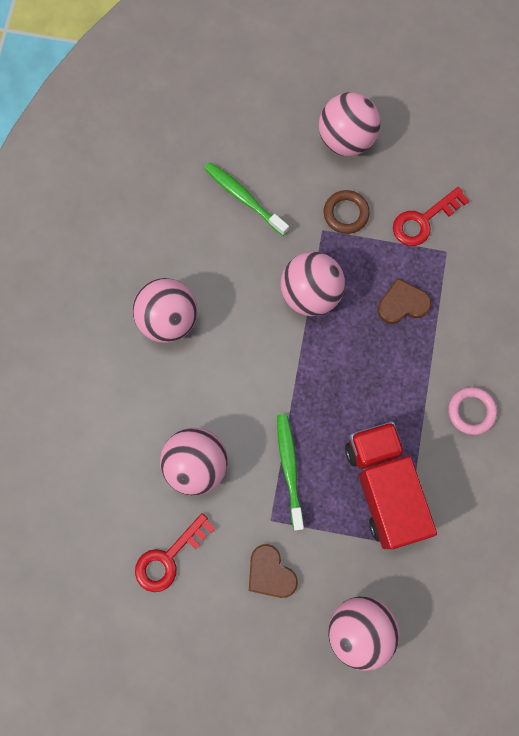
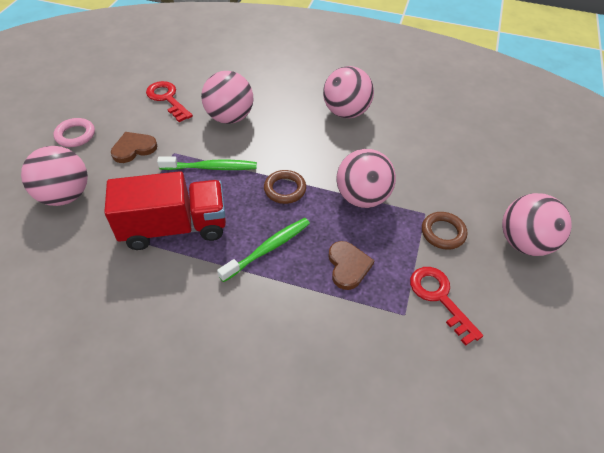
camera: 95 degrees right, 25 degrees down
green toothbrush [204,162,289,236] -> green toothbrush moved to [217,218,310,282]
pink ring [448,387,497,435] -> pink ring moved to [53,118,95,147]
none -> brown ring [264,170,306,204]

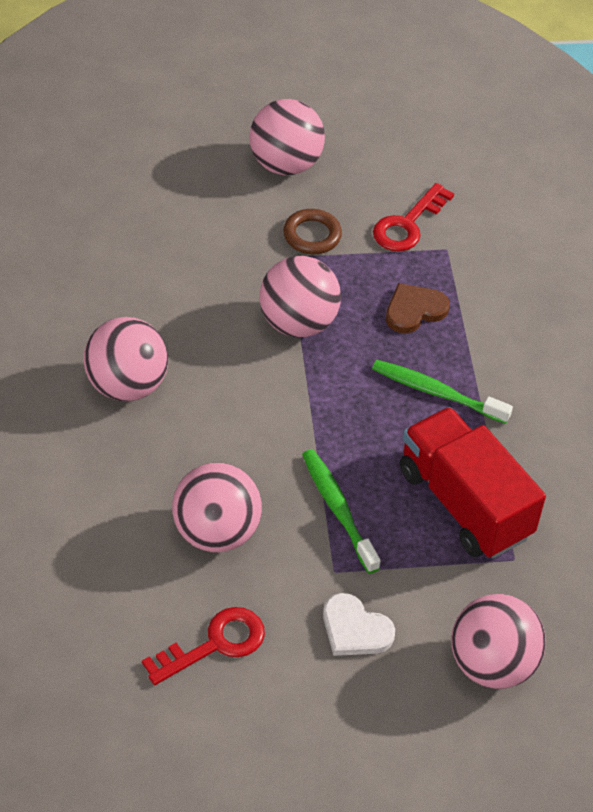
camera: 115 degrees left, 0 degrees up
pink ring [53,118,95,147] -> none
brown heart [111,132,157,163] -> white heart [323,593,395,656]
red key [146,81,193,122] -> red key turned 150 degrees counterclockwise [142,607,265,685]
brown ring [264,170,306,204] -> none

